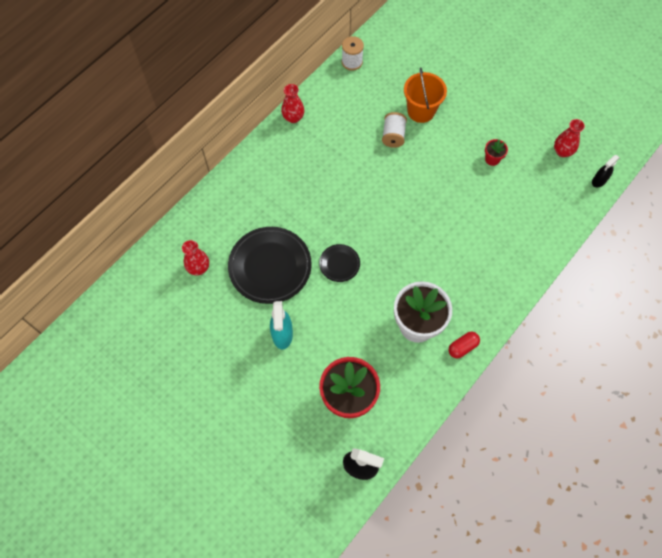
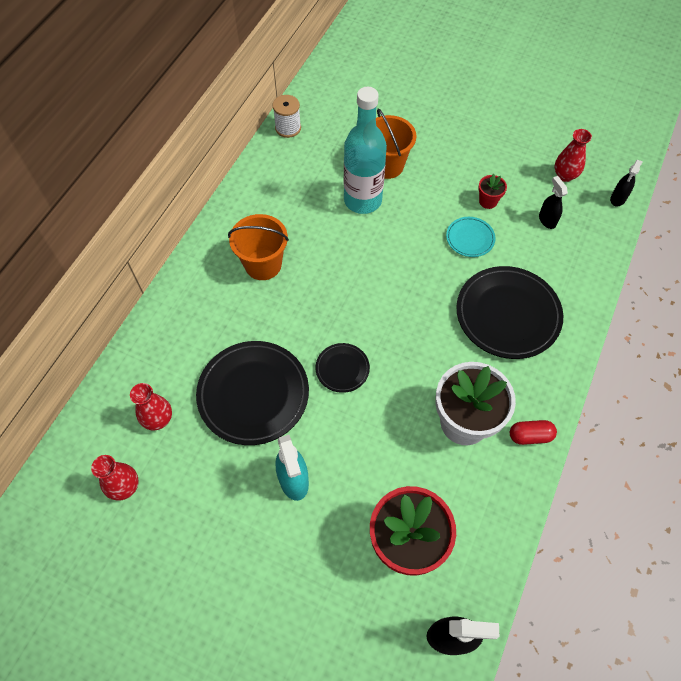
camera: 15 degrees left, 5 degrees down
red vase [281,84,304,123] -> red vase moved to [91,455,139,501]
white spool [382,112,407,148] -> turquoise bottle [344,87,387,214]
red capsule [449,332,480,358] -> red capsule turned 45 degrees clockwise [510,420,557,445]
none -> orange bucket [228,214,289,280]
none -> turquoise plate [446,217,496,257]
none -> black plate [456,266,563,359]
none -> black spray bottle [539,176,568,229]

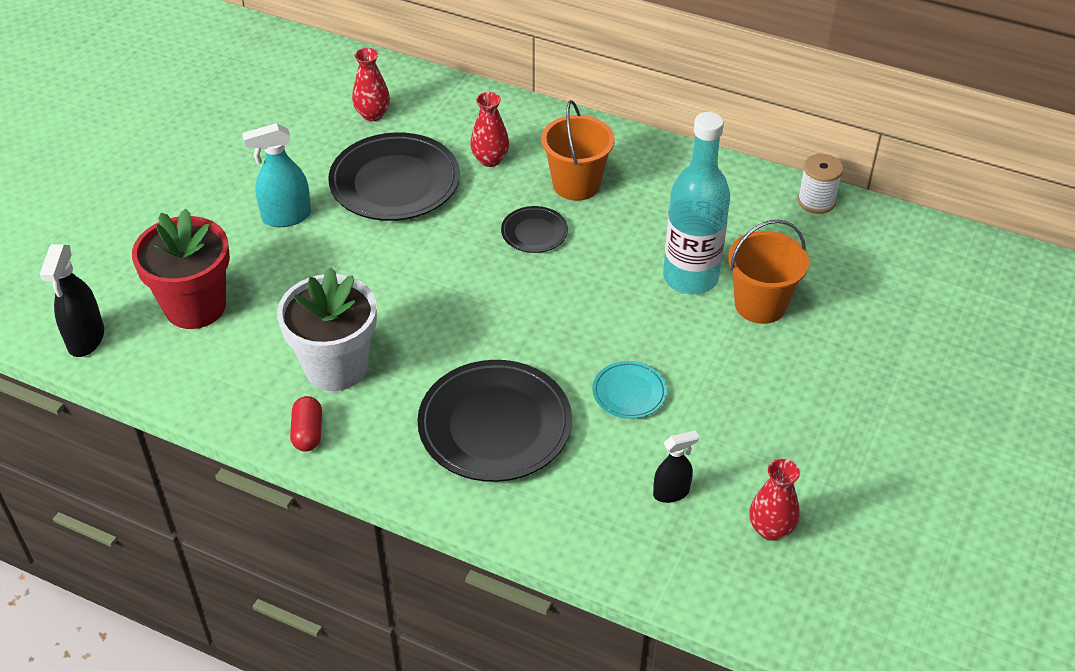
camera: 90 degrees right, 15 degrees down
red vase [91,455,139,501] -> red vase moved to [470,92,509,167]
black plate [316,343,370,393] -> black plate moved to [501,206,568,253]
red flower pot [478,174,507,209] -> none
black spray bottle [610,160,642,206] -> none

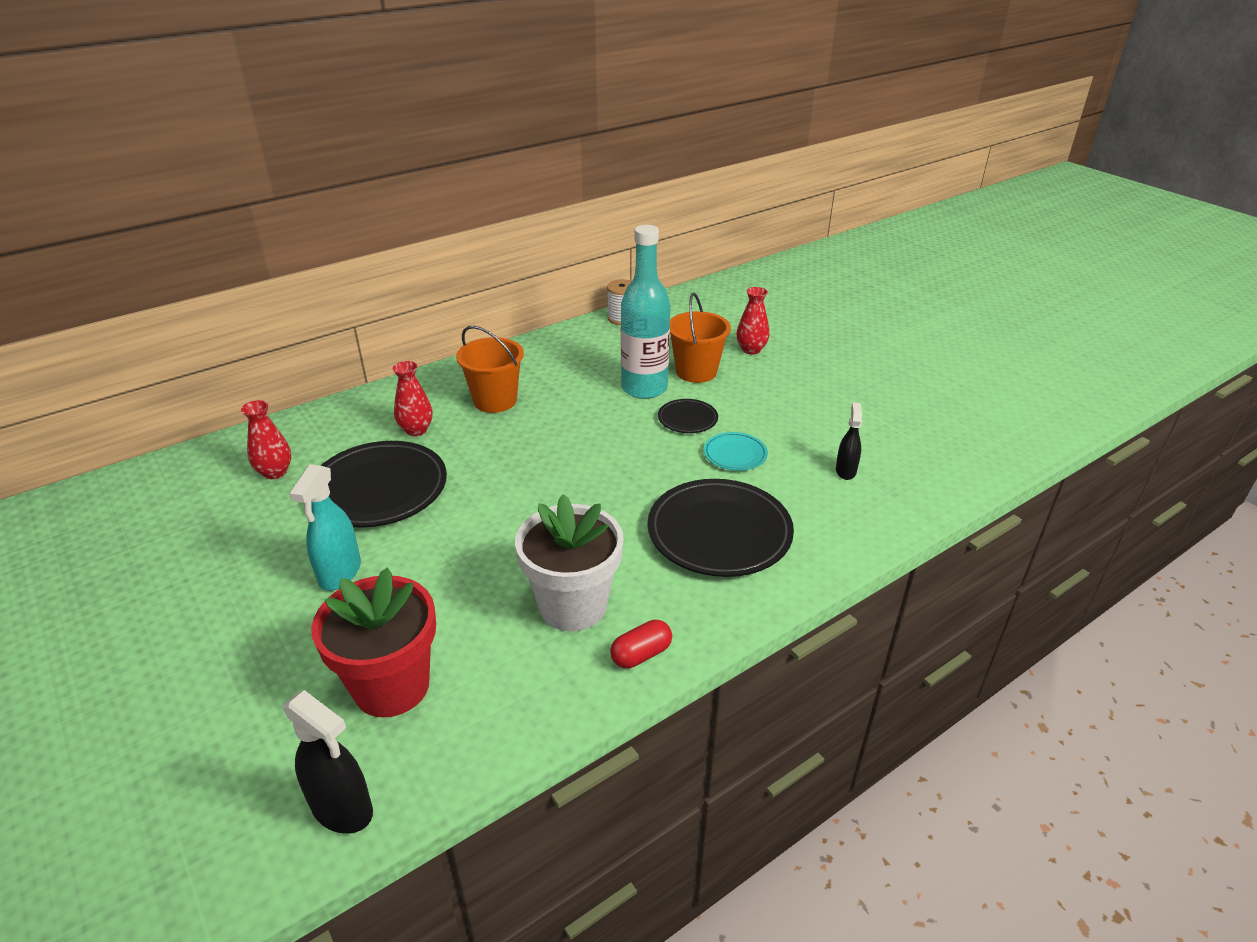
camera: 60 degrees left, 10 degrees down
red capsule [290,396,322,452] -> red capsule turned 60 degrees counterclockwise [610,620,672,668]
black plate [501,206,568,253] -> black plate moved to [658,399,718,433]
red vase [749,459,800,541] -> red vase moved to [736,287,769,354]

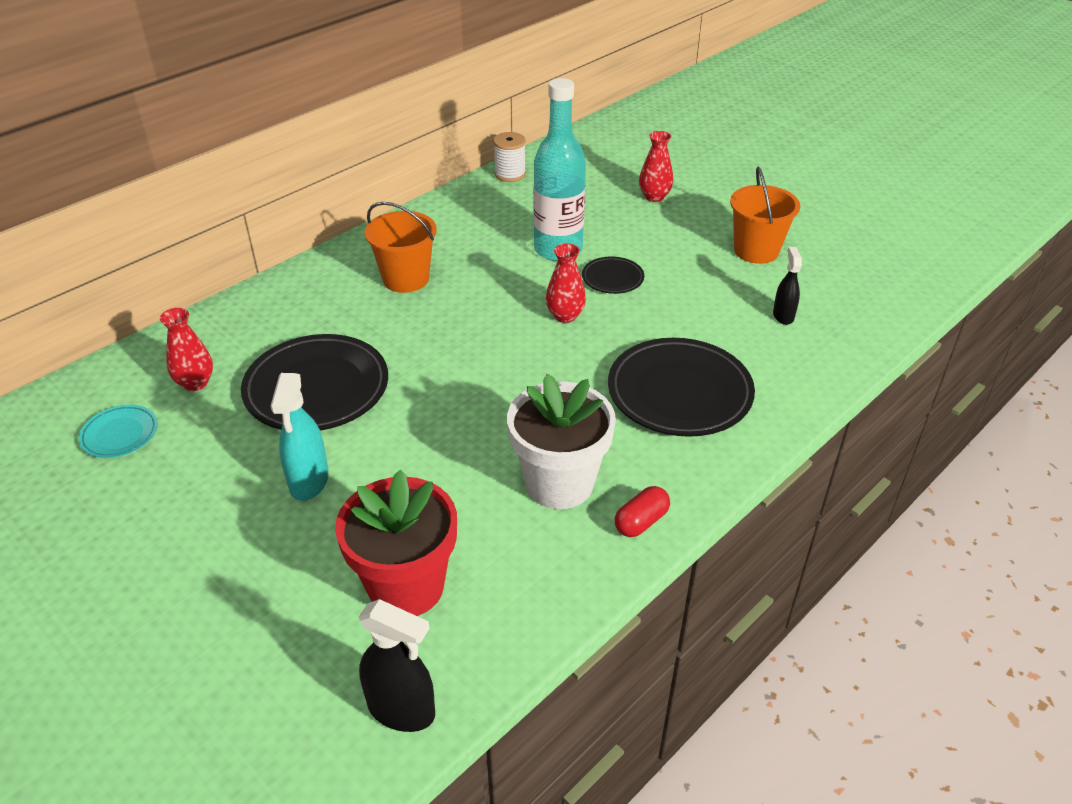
camera: 10 degrees left, 5 degrees up
red vase [393,361,433,436] -> red vase moved to [546,243,586,323]
orange bucket [670,293,731,383] -> orange bucket moved to [730,166,800,264]
turquoise plate [704,432,768,471] -> turquoise plate moved to [79,405,158,458]

